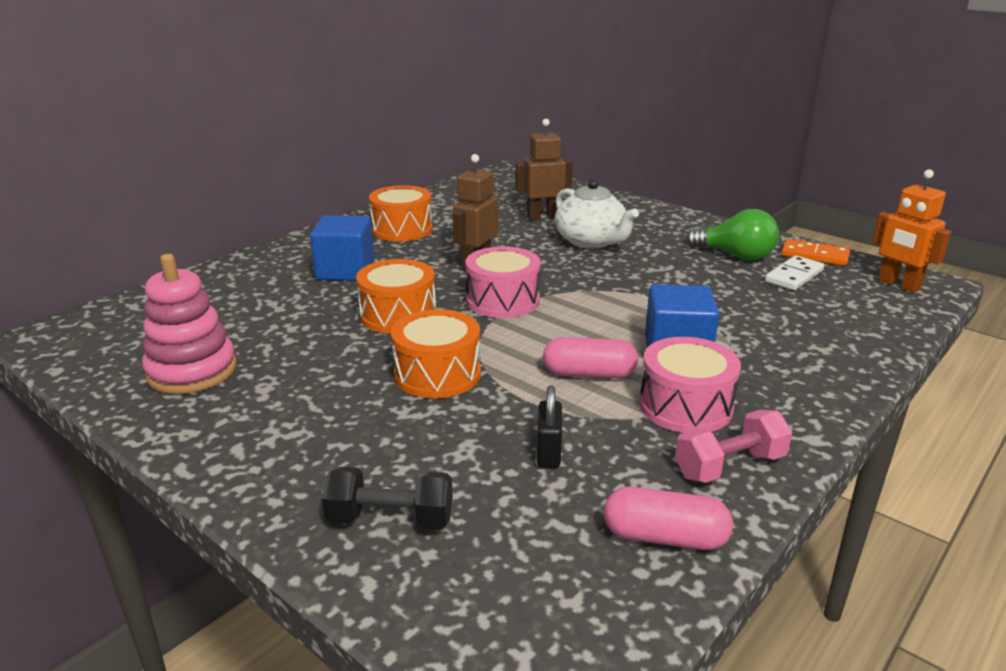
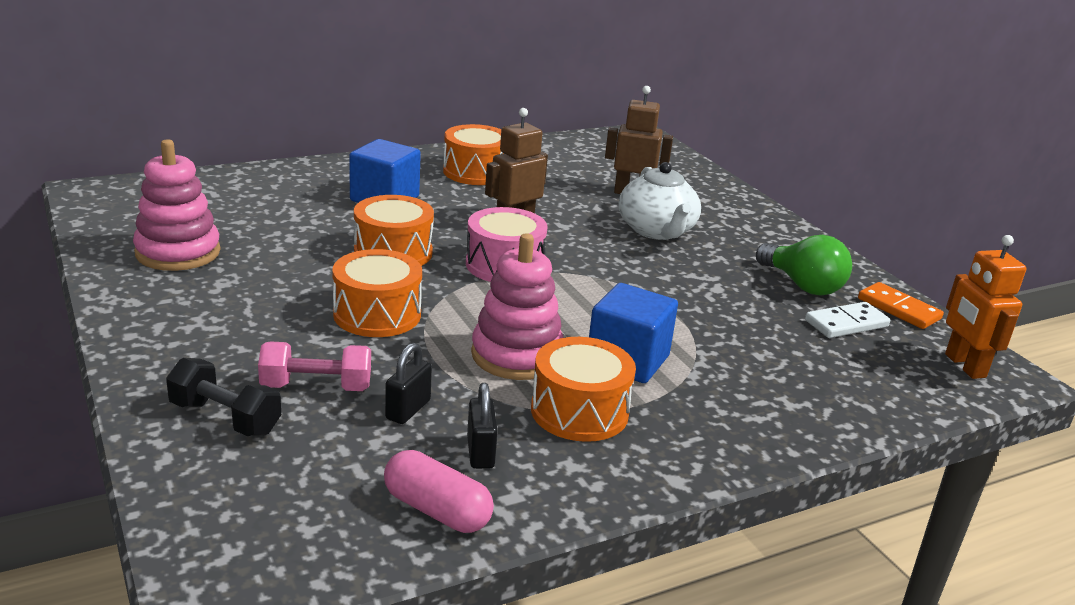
camera: 20 degrees right, 0 degrees up
pink capsule [543,337,638,379] -> pink stacking toy [471,233,564,380]
pink drum [639,337,741,433] -> orange drum [531,337,636,442]
pink dumbbell [675,410,792,483] -> pink dumbbell moved to [258,342,371,391]
none -> black padlock [467,383,498,469]

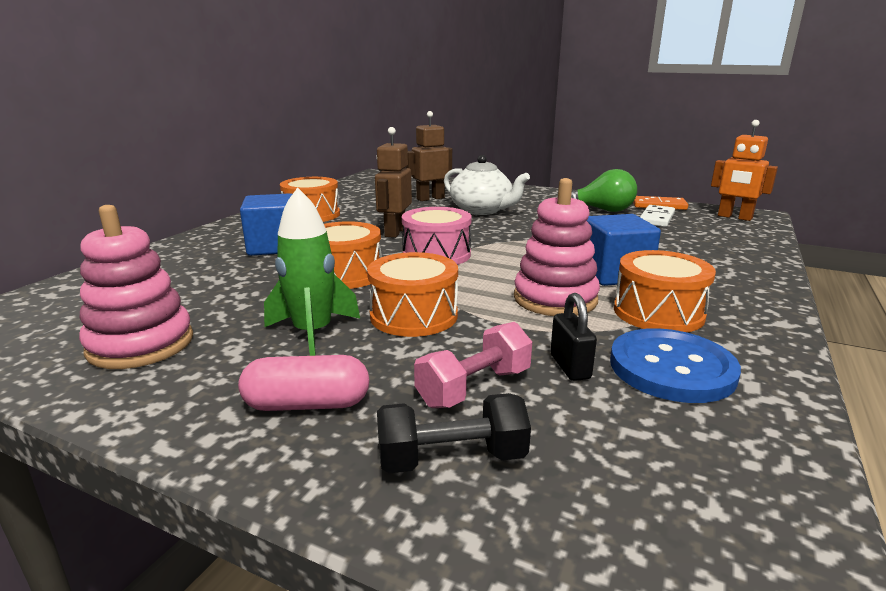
camera: 35 degrees left, 5 degrees down
pink capsule [384,450,494,533] -> pink capsule moved to [238,355,369,411]
black padlock [467,383,498,469] -> blue button [610,328,741,403]
none -> green rocket [264,187,360,356]

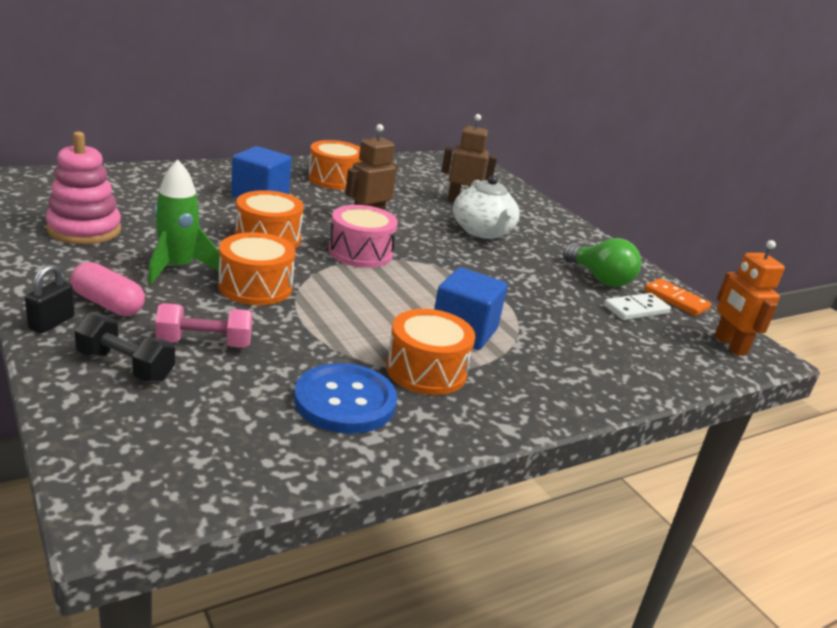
camera: 30 degrees right, 5 degrees up
pink stacking toy [514,178,600,316] -> none
black padlock [550,293,597,381] -> black padlock moved to [25,265,75,333]

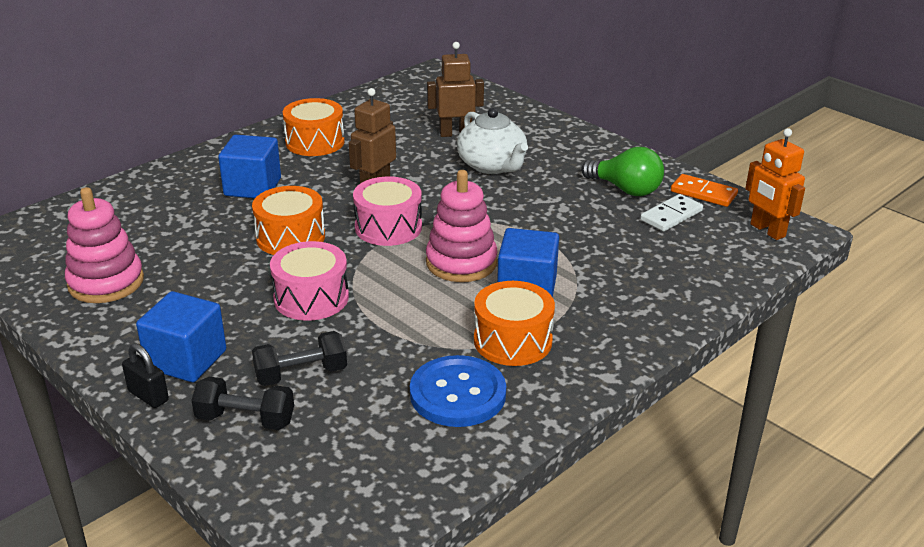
camera: 10 degrees left, 5 degrees up
black padlock [25,265,75,333] -> black padlock turned 60 degrees counterclockwise [122,343,169,408]
pink capsule [70,262,145,316] -> blue cube [136,291,226,382]
green rocket [148,159,220,285] -> none
pink dumbbell [155,303,253,348] -> black dumbbell [252,331,347,386]
orange drum [218,232,295,305] -> pink drum [270,241,349,321]
none -> pink stacking toy [426,170,498,282]

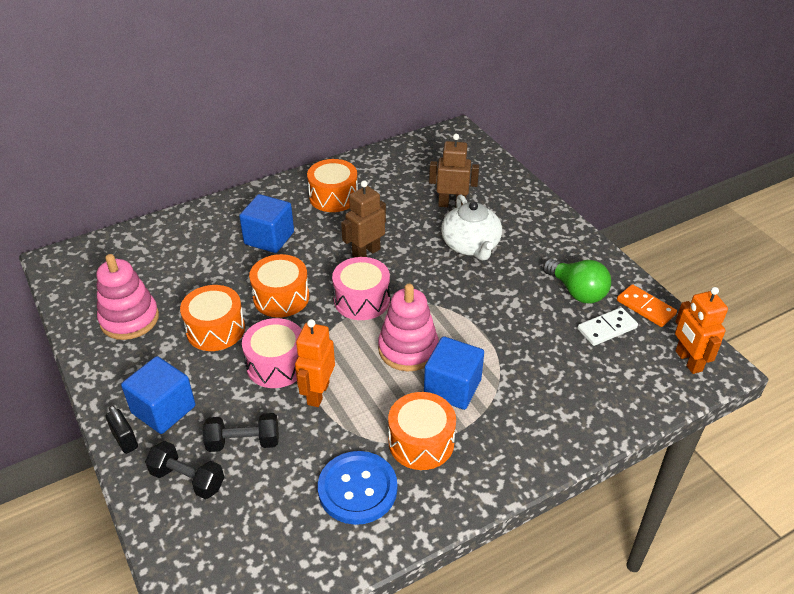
camera: 15 degrees right, 10 degrees up
none -> orange drum [180,285,245,351]
none -> orange robot [295,319,335,407]

